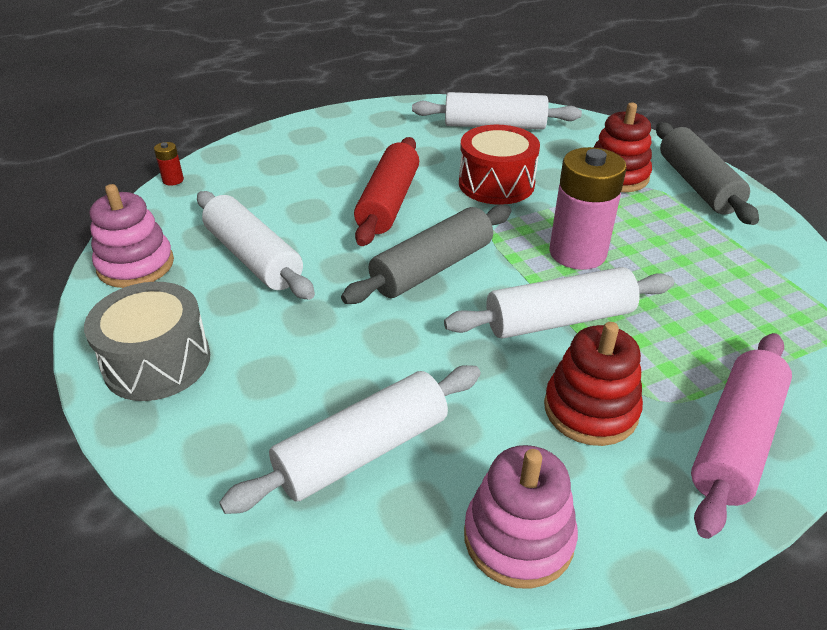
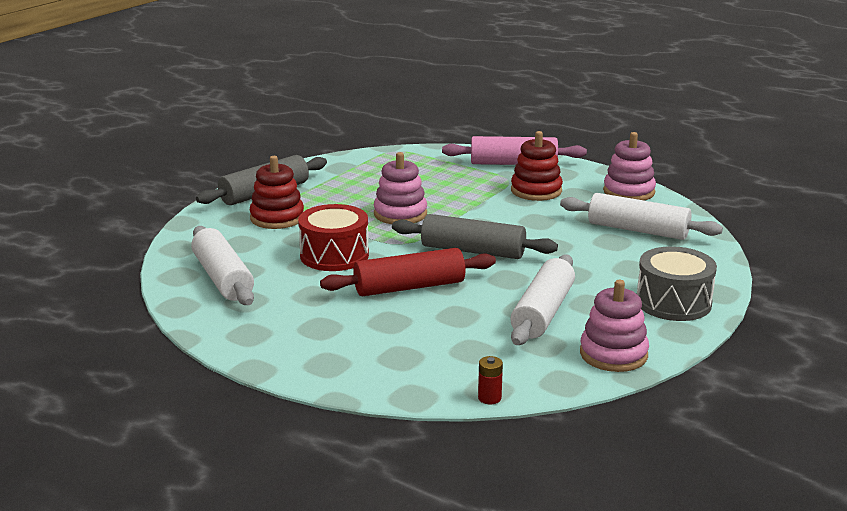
camera: 120 degrees left, 15 degrees down
white rolling pin [444,267,674,339] -> none
pink battery [549,147,627,270] -> pink stacking toy [374,152,427,224]

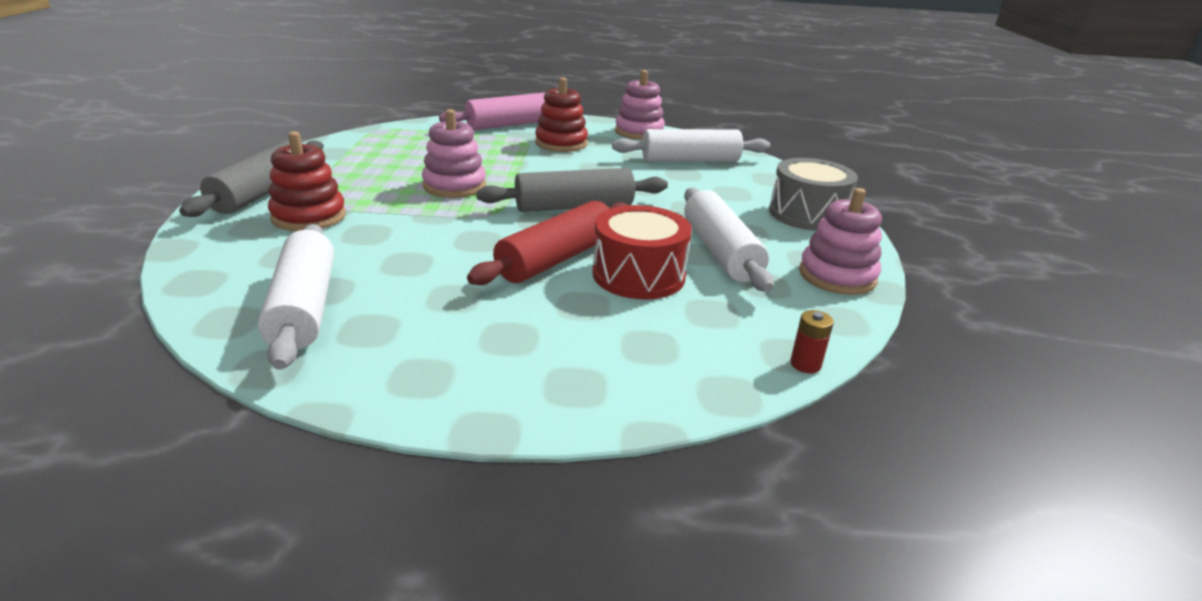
camera: 35 degrees left, 5 degrees up
white rolling pin [191,226,254,305] -> white rolling pin turned 45 degrees clockwise [258,224,334,370]
red drum [298,204,369,271] -> red drum moved to [593,205,692,299]

